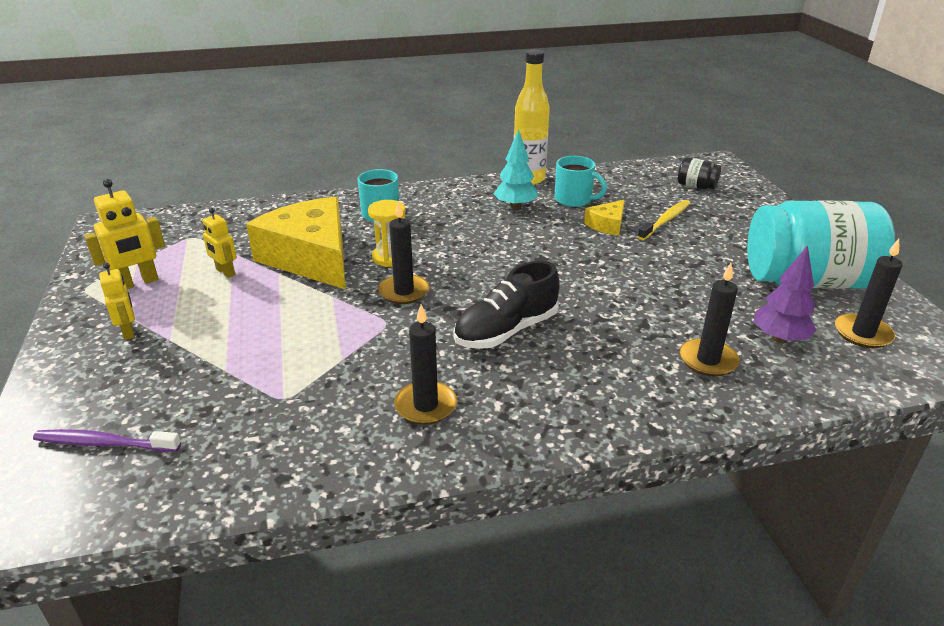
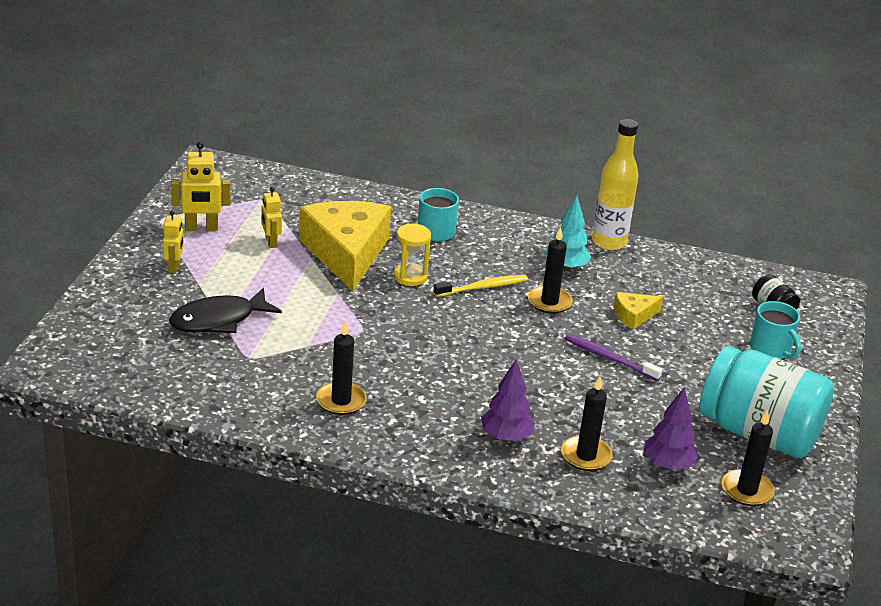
camera: 25 degrees right, 0 degrees up
purple toothbrush [33,429,181,452] -> purple toothbrush moved to [564,334,663,381]
black candle [378,201,429,304] -> black candle moved to [528,227,573,314]
black shoe [453,261,560,349] -> none
turquoise mug [554,156,607,207] -> turquoise mug moved to [750,301,801,359]
yellow toothbrush [637,200,690,240] -> yellow toothbrush moved to [433,275,528,297]
none -> black fish [169,288,282,333]
none -> purple tree [481,359,535,442]

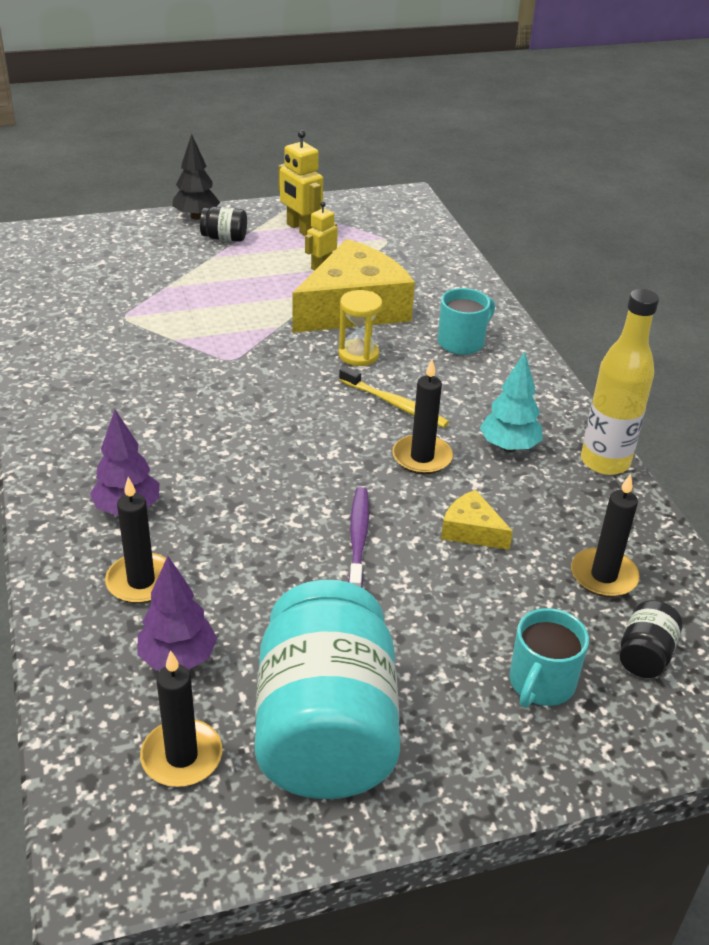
camera: 60 degrees right, 5 degrees up
yellow robot [162,210,184,273] -> black jar [200,207,247,242]
black fish [169,288,282,333] -> none
black candle [316,321,367,415] -> black candle moved to [571,474,640,597]
none -> black tree [172,134,220,220]

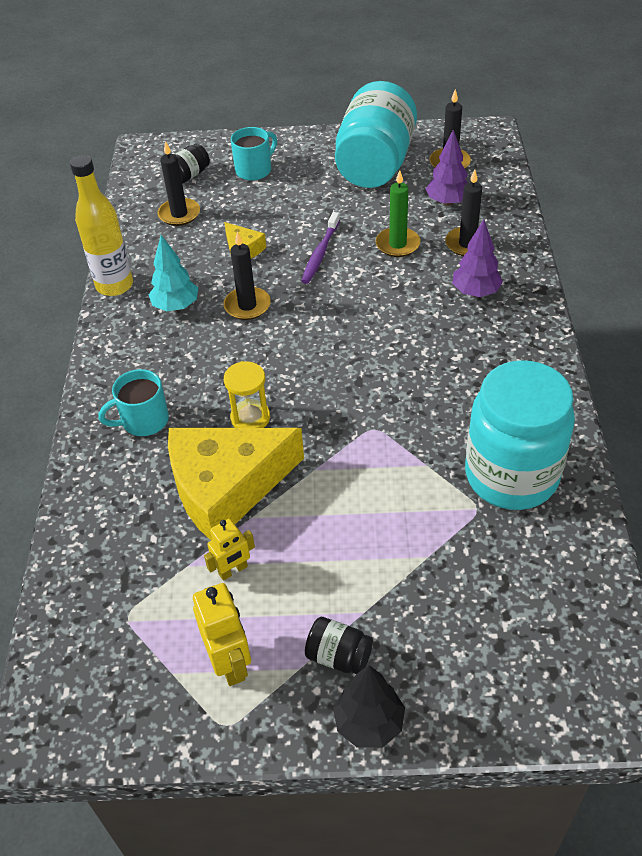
camera: 160 degrees left, 10 degrees up
yellow toothbrush [339,366,449,428] -> none
none -> green candle [376,170,421,257]
none -> turquoise jar [465,360,575,510]

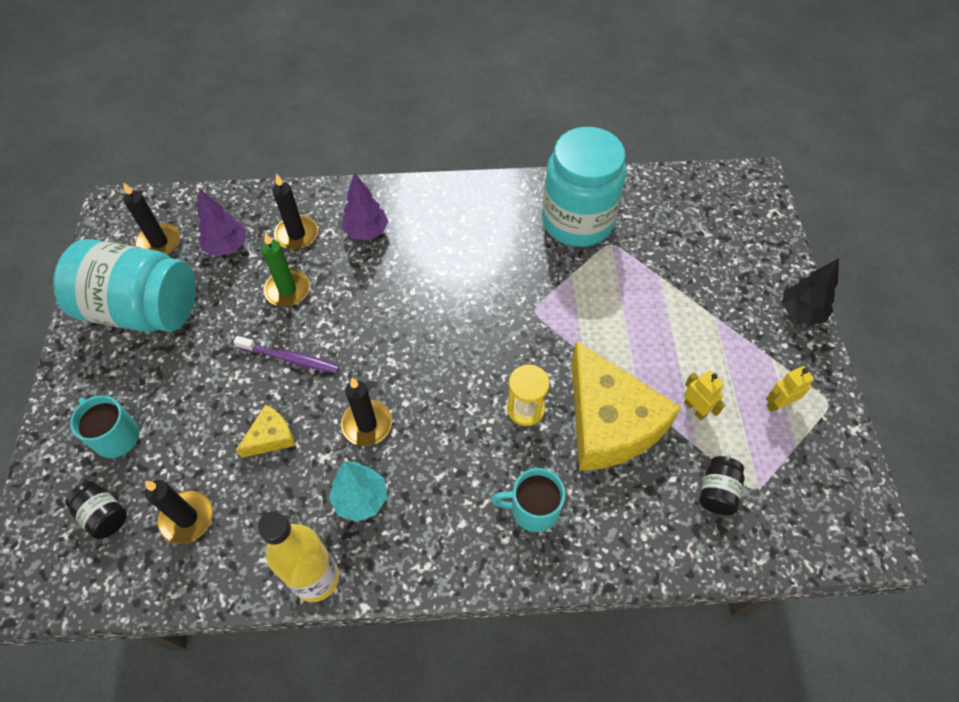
camera: 95 degrees left, 10 degrees up
turquoise mug [98,369,169,436] -> turquoise mug turned 120 degrees clockwise [491,468,565,532]
yellow robot [193,583,251,686] -> yellow robot [766,366,814,412], size x0.65
black jar [305,617,373,674] -> black jar moved to [700,456,745,515]

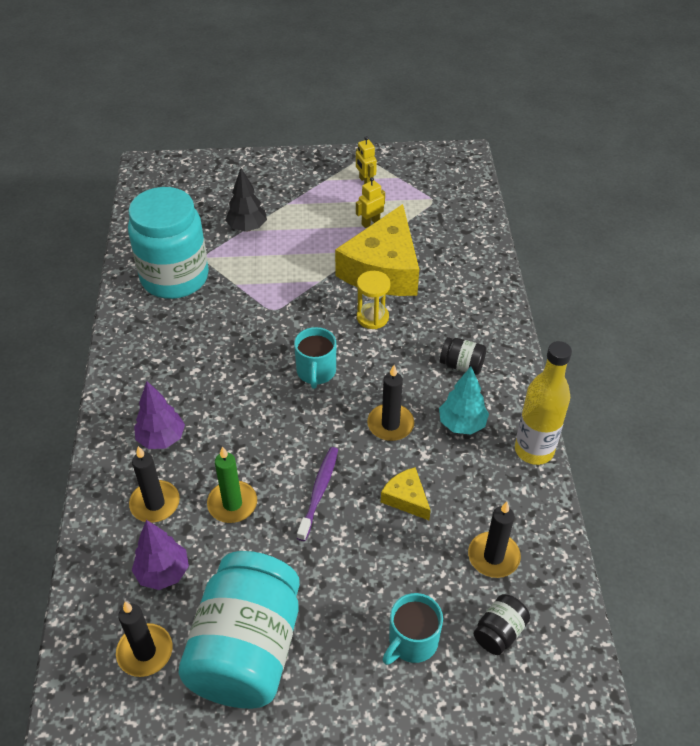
camera: 90 degrees left, 10 degrees down
turquoise mug [491,468,565,532] -> turquoise mug moved to [294,327,336,389]
yellow cheese [571,341,681,471] -> yellow cheese turned 135 degrees clockwise [335,204,419,296]
black jar [700,456,745,515] -> black jar moved to [440,337,486,375]
black tree [782,258,839,325] -> black tree moved to [225,168,267,232]

